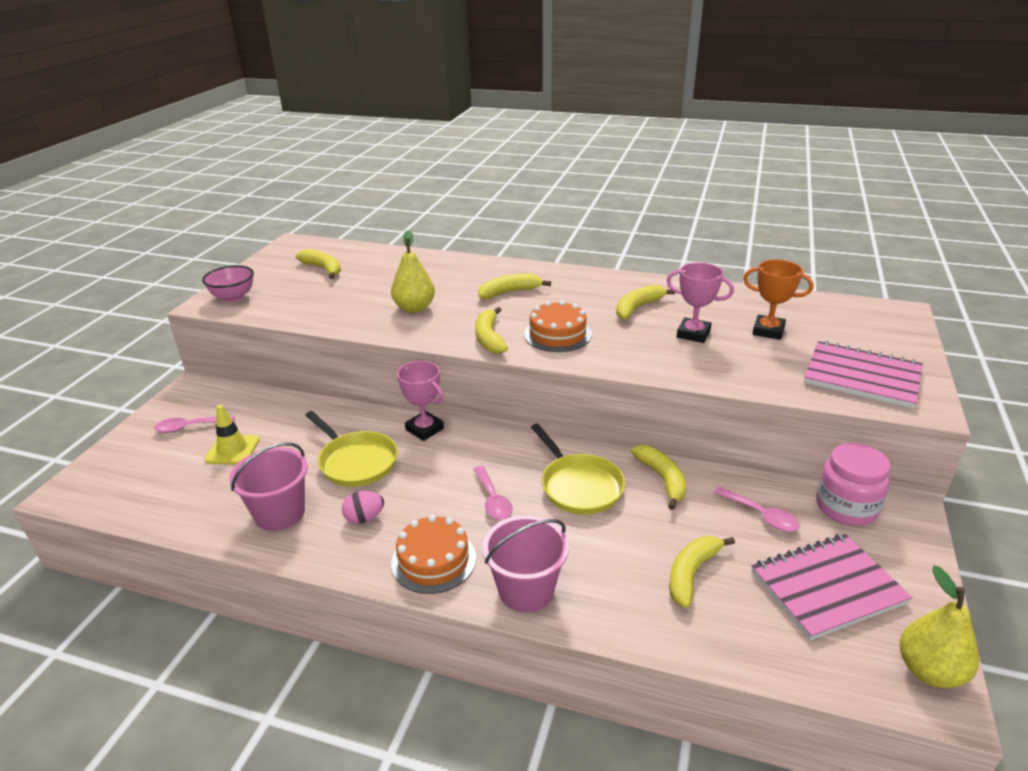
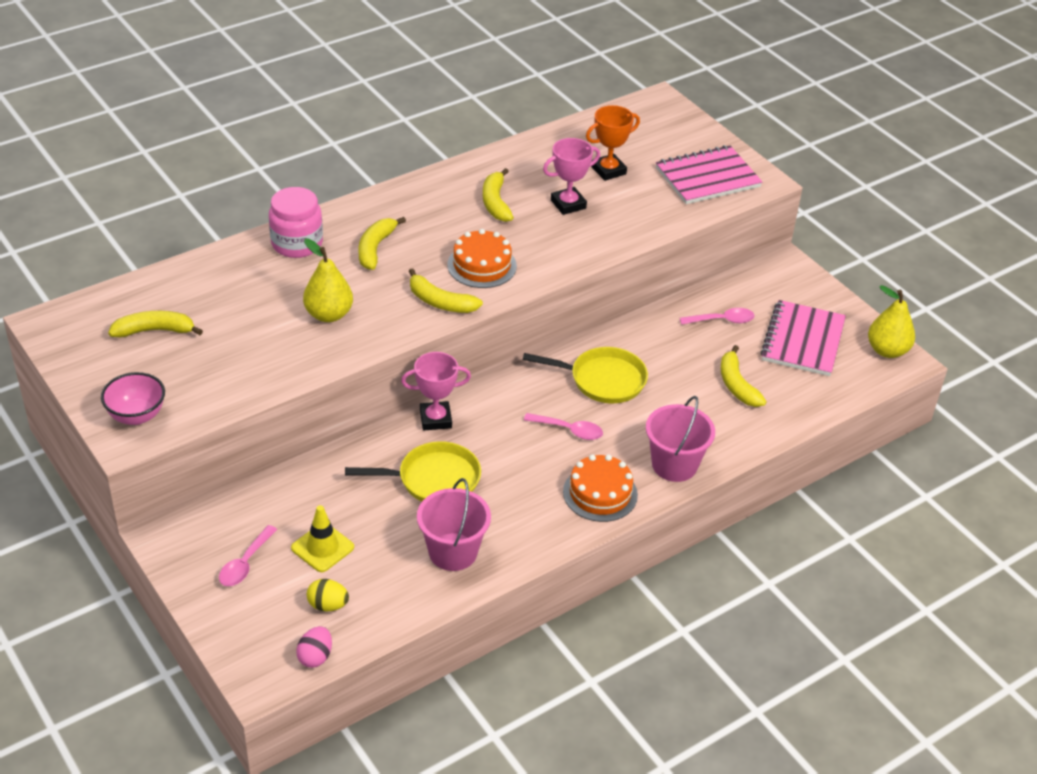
camera: 55 degrees left, 10 degrees up
pink egg [342,491,384,524] -> pink egg moved to [296,626,332,668]
yellow banana [631,445,686,510] -> none
pink jar [816,443,891,526] -> pink jar moved to [269,187,323,258]
none -> yellow egg [307,579,349,611]

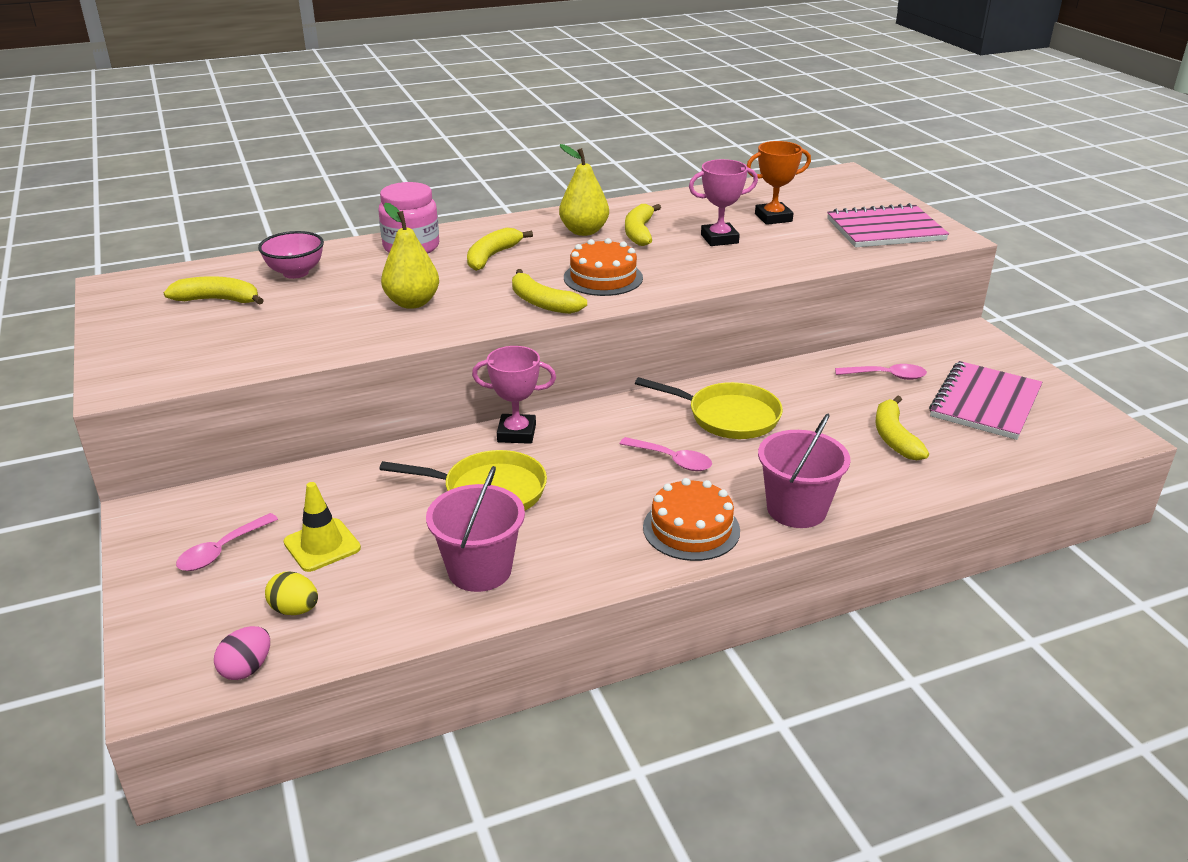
camera: 15 degrees right, 10 degrees down
pink bowl [101,372,165,425] -> pink bowl moved to [258,231,324,279]
yellow pear [868,285,915,358] -> yellow pear moved to [559,144,609,236]

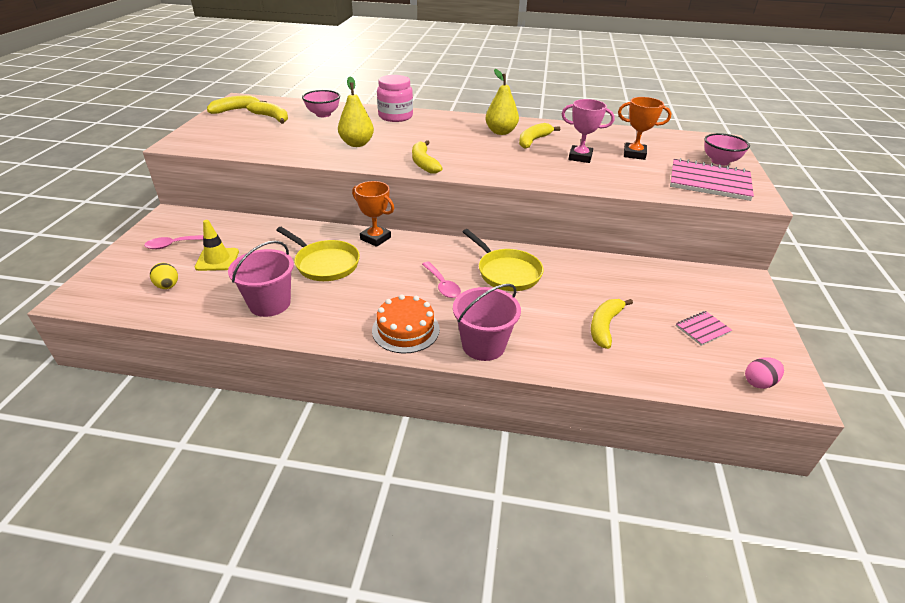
camera: 30 degrees right, 5 degrees up
pink egg [214,626,270,680] -> pink egg moved to [745,357,784,389]
yellow banana [467,228,533,271] -> yellow banana moved to [207,95,267,114]
pink trophy [472,346,556,444] -> orange trophy [352,181,394,247]
orange cake [564,238,643,296] -> none
pink spoon [835,364,927,380] -> none
pink notebook [929,361,1043,440] -> pink notebook [676,311,732,346], size x0.49
none -> pink bowl [704,133,750,165]

